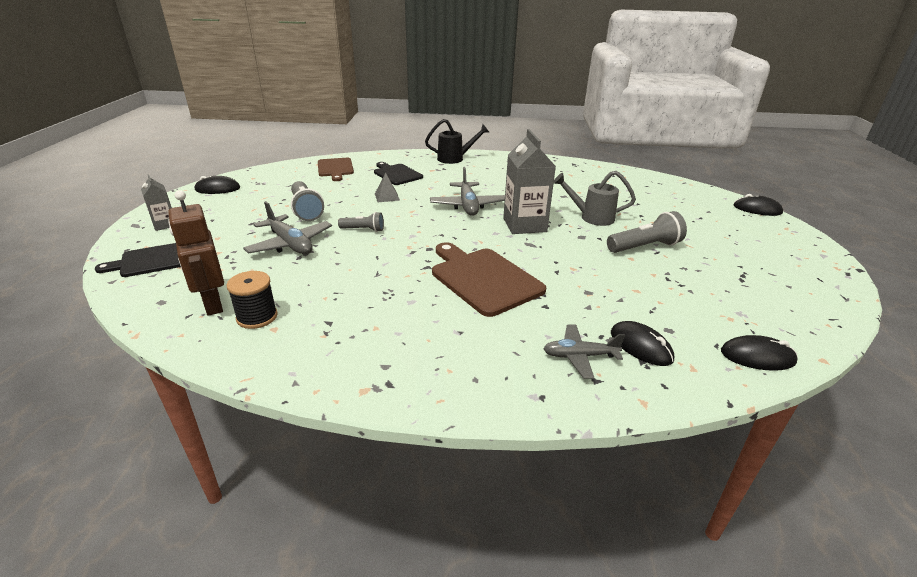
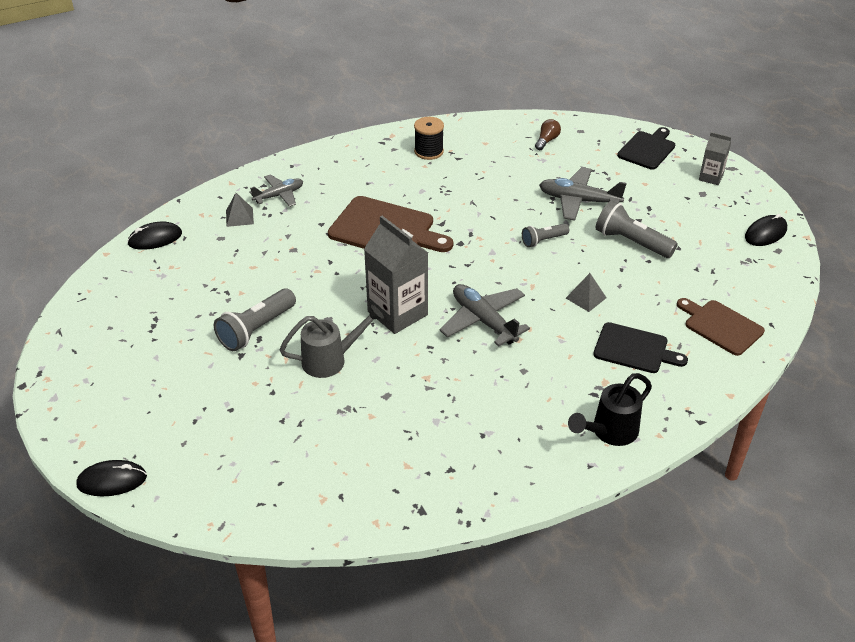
camera: 150 degrees right, 10 degrees up
brown robot [168,190,224,316] -> brown light bulb [535,119,561,150]
black spool [227,271,278,329] -> black spool moved to [414,117,444,160]
black mouse [611,321,674,366] -> grey pyramid [226,193,254,227]

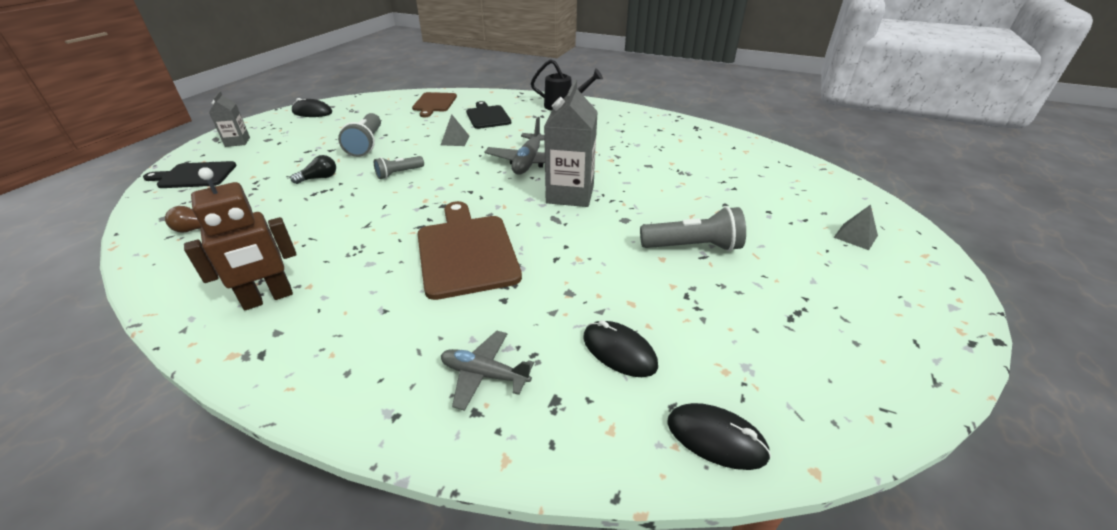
camera: 130 degrees left, 5 degrees down
black mouse [76,460,147,496] -> black mouse moved to [583,320,658,377]
grey pyramid [226,193,254,227] -> grey pyramid moved to [833,205,878,250]
grey watering can [279,305,384,378] -> none
black spool [414,117,444,160] -> brown robot [184,167,297,310]
grey flashlight [522,223,569,247] -> grey flashlight turned 120 degrees clockwise [374,156,424,179]
grey plane [539,167,627,221] -> black light bulb [291,155,336,184]

